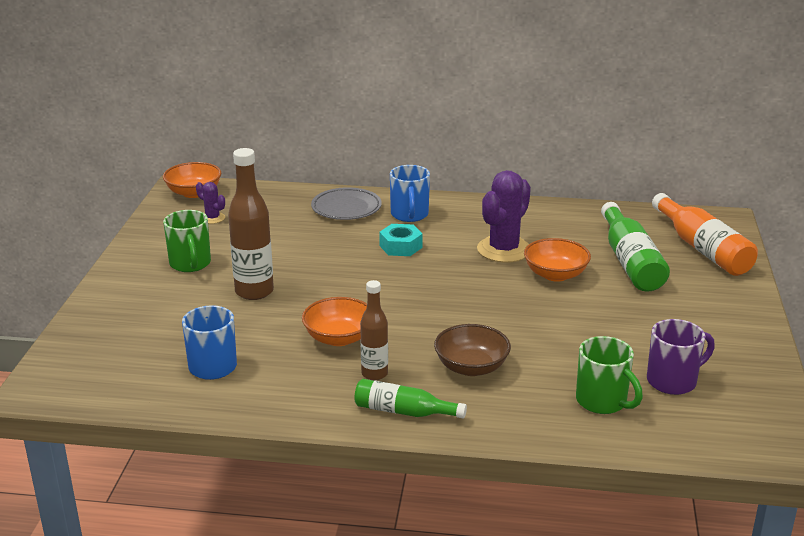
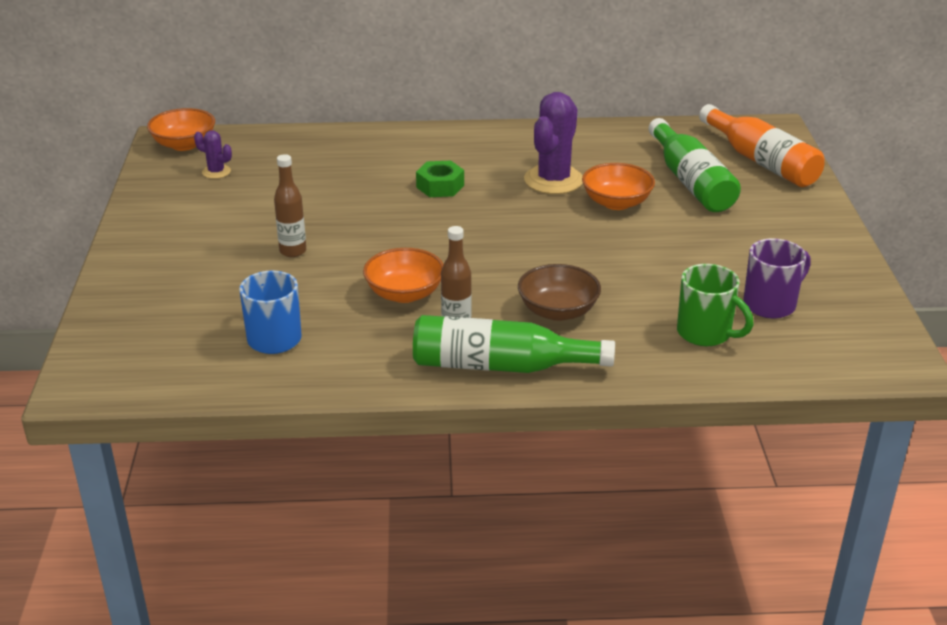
camera: 10 degrees left, 5 degrees up
green mug [163,210,211,272] -> none
brown bottle [228,148,274,300] -> brown bottle [274,154,306,257], size x0.61
grey plate [311,187,382,220] -> none
green bottle [354,379,467,418] -> green bottle [413,315,615,373], size x1.63
turquoise nut [379,224,423,256] -> green nut [416,161,464,197]
blue mug [390,165,430,222] -> none

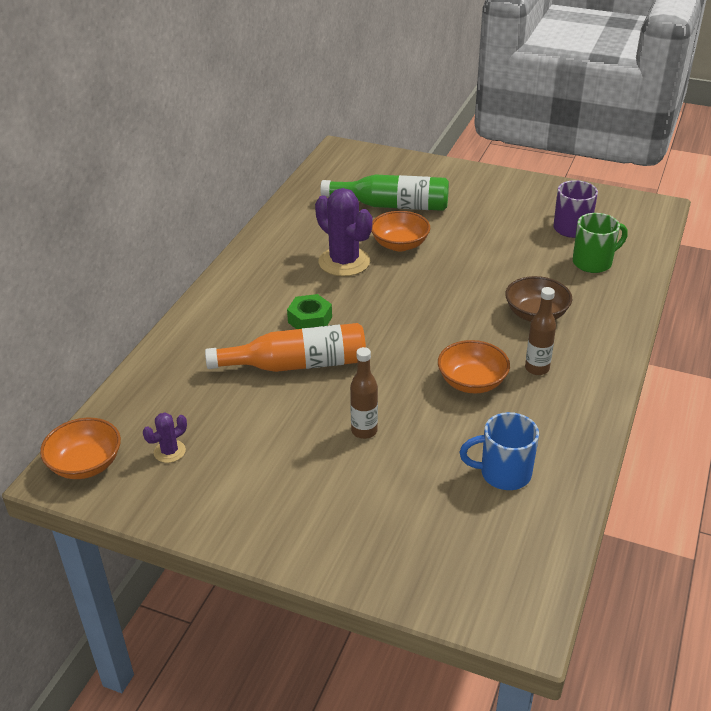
camera: 65 degrees left, 5 degrees up
green bottle [413,315,615,373] -> none
orange bottle [699,104,824,187] -> orange bottle moved to [205,323,366,372]

